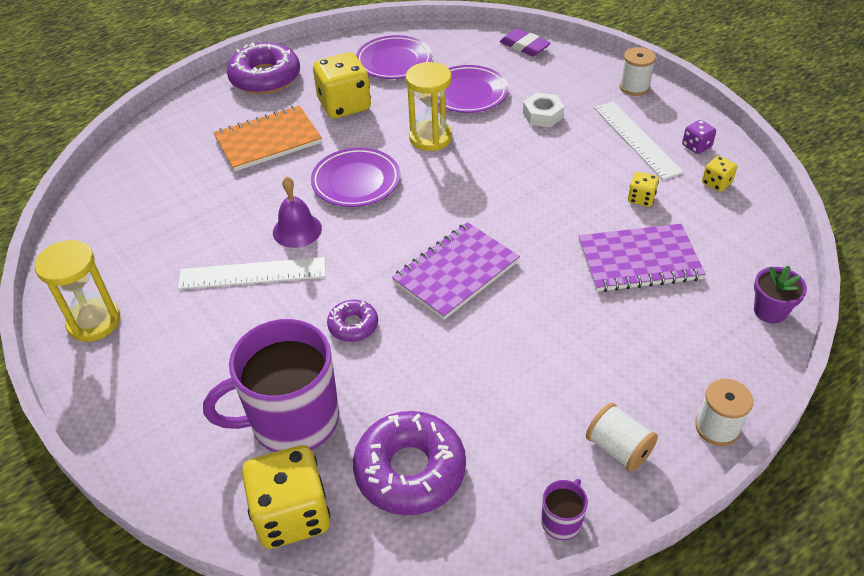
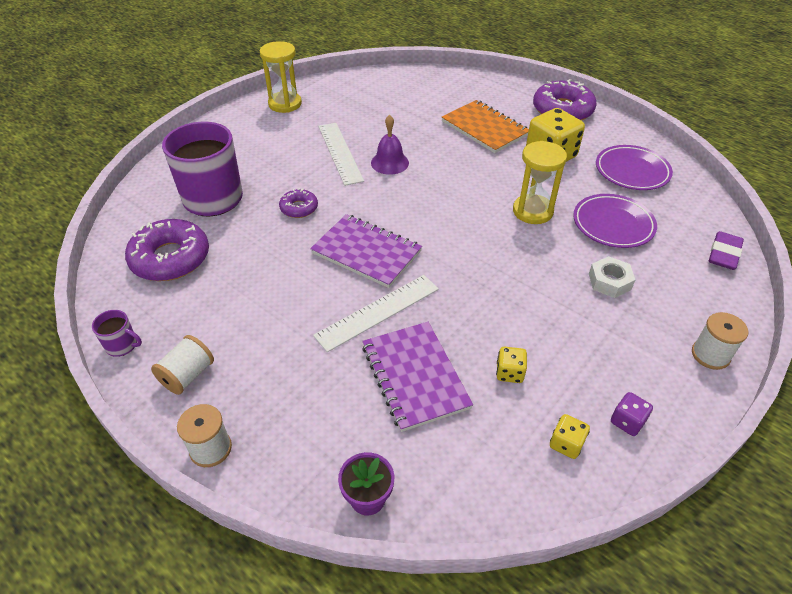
camera: 75 degrees right, 0 degrees up
yellow dice [242,445,330,549] -> none
purple plate [311,148,400,207] -> none
white ruler [594,101,684,180] -> white ruler moved to [313,275,439,352]

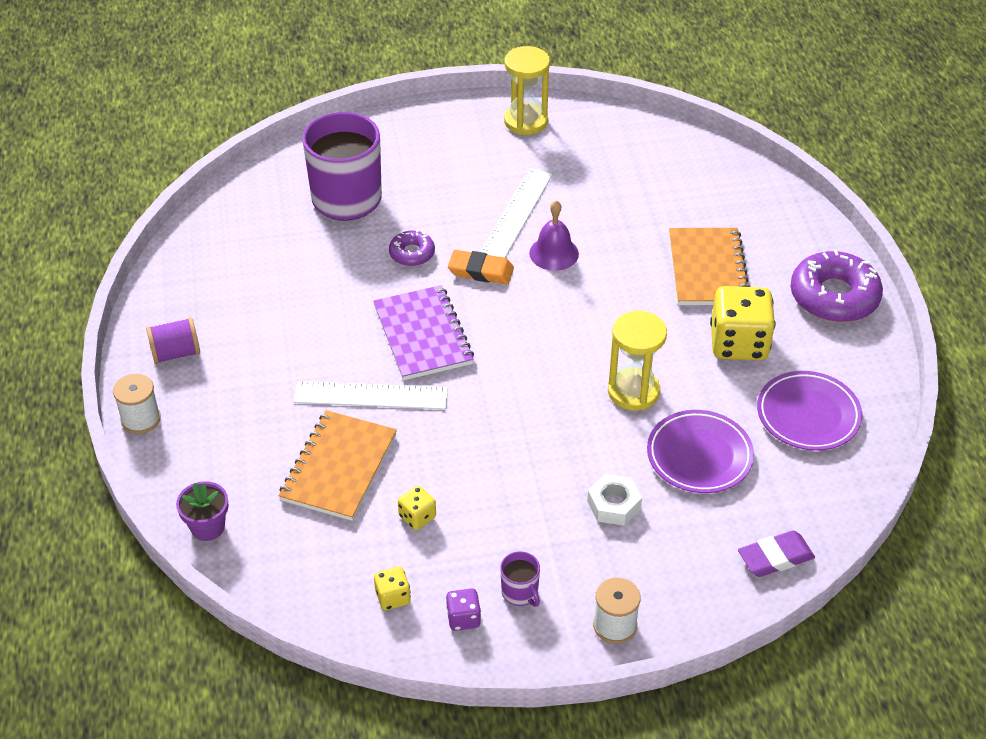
camera: 40 degrees right, 0 degrees up
purple mug [92,310,142,357] -> purple mug moved to [500,551,540,607]
purple donut [125,219,209,281] -> none
white spool [151,335,214,395] -> purple spool [146,317,200,364]
purple notebook [362,322,473,432] -> orange notebook [278,410,397,521]
none -> orange eraser [448,250,514,284]

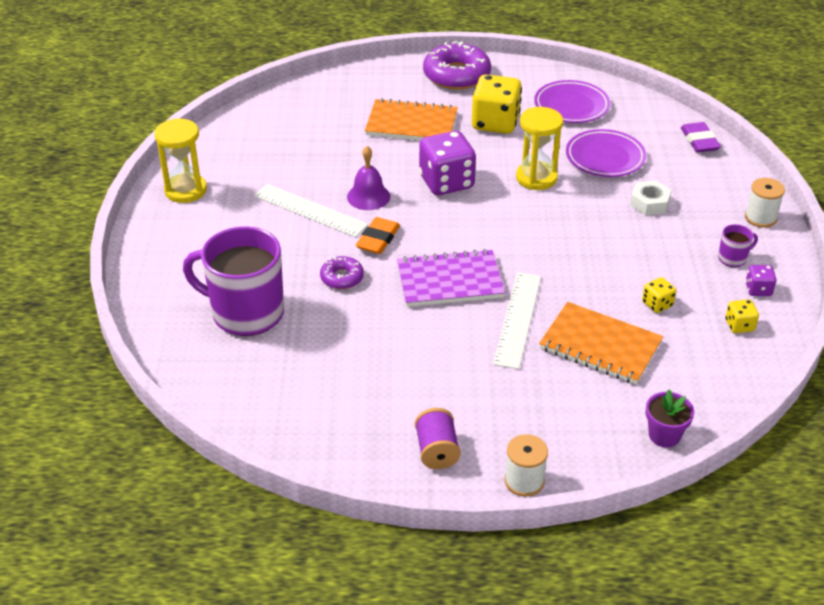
camera: 80 degrees left, 5 degrees down
none -> purple dice [419,131,476,195]

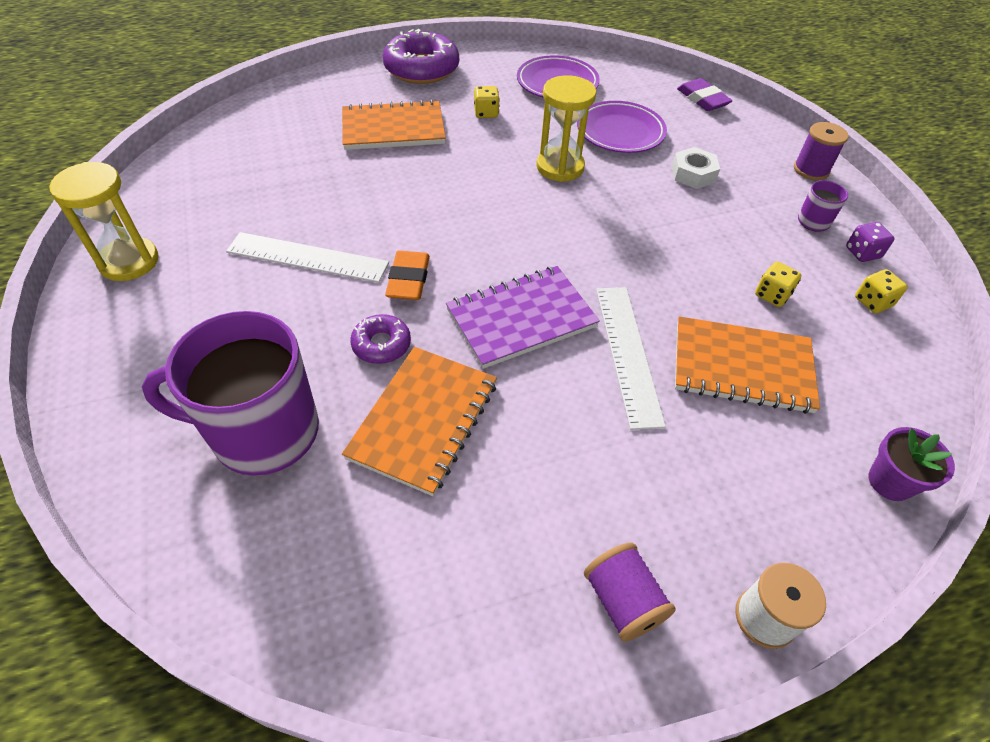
camera: 20 degrees left, 10 degrees up
purple bell [347,146,390,210] -> none
purple dice [419,131,476,195] -> none
yellow dice [472,74,522,134] -> yellow dice [474,86,500,118], size x0.47
white spool [745,178,785,228] -> purple spool [794,122,849,180]
none -> orange notebook [342,347,497,496]

